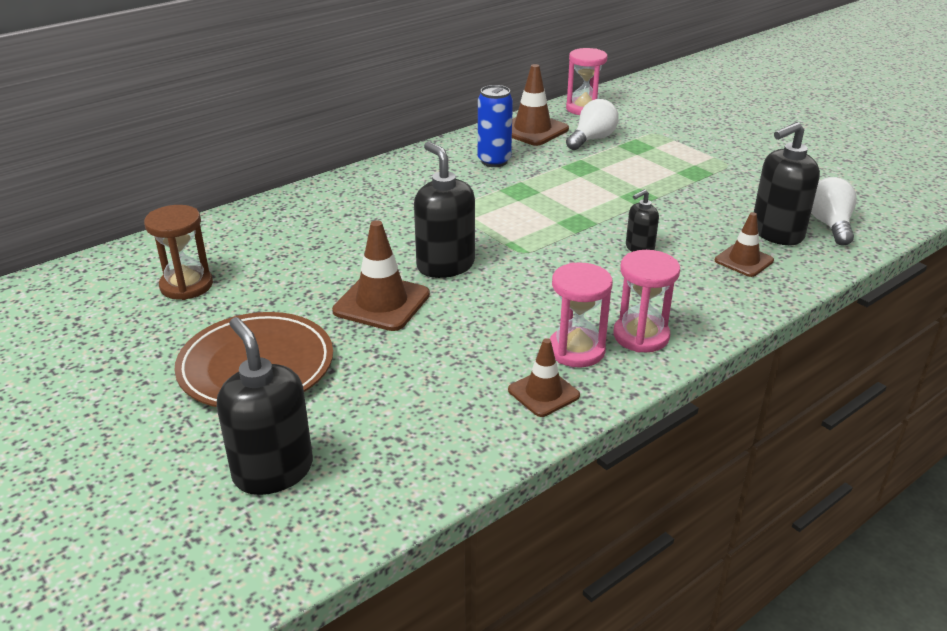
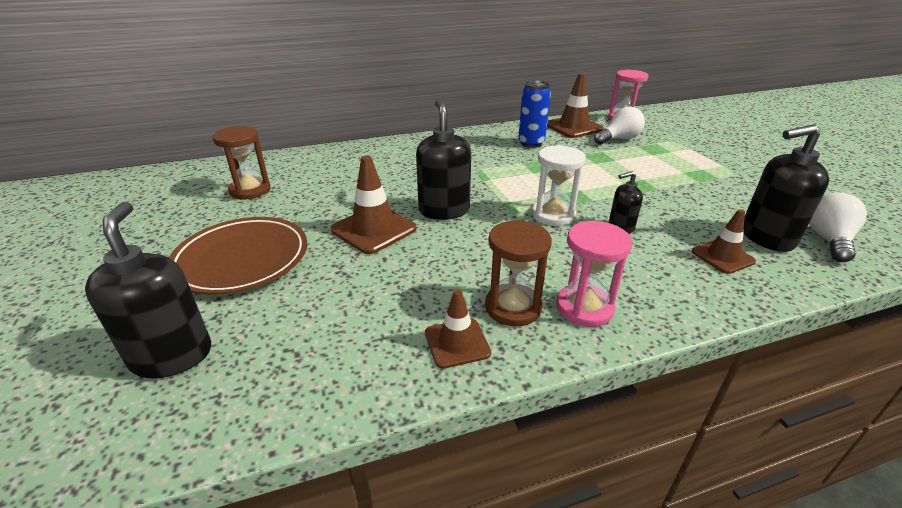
camera: 20 degrees right, 0 degrees up
pink hourglass [550,262,613,368] -> brown hourglass [485,220,552,326]
none -> white hourglass [532,145,585,226]

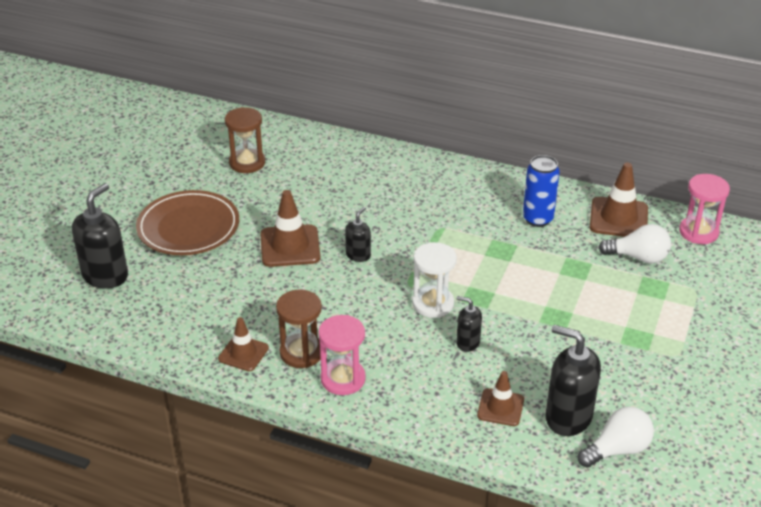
camera: 40 degrees right, 5 degrees up
black soap dispenser [416,99,471,220] -> black soap dispenser [345,207,371,262], size x0.54

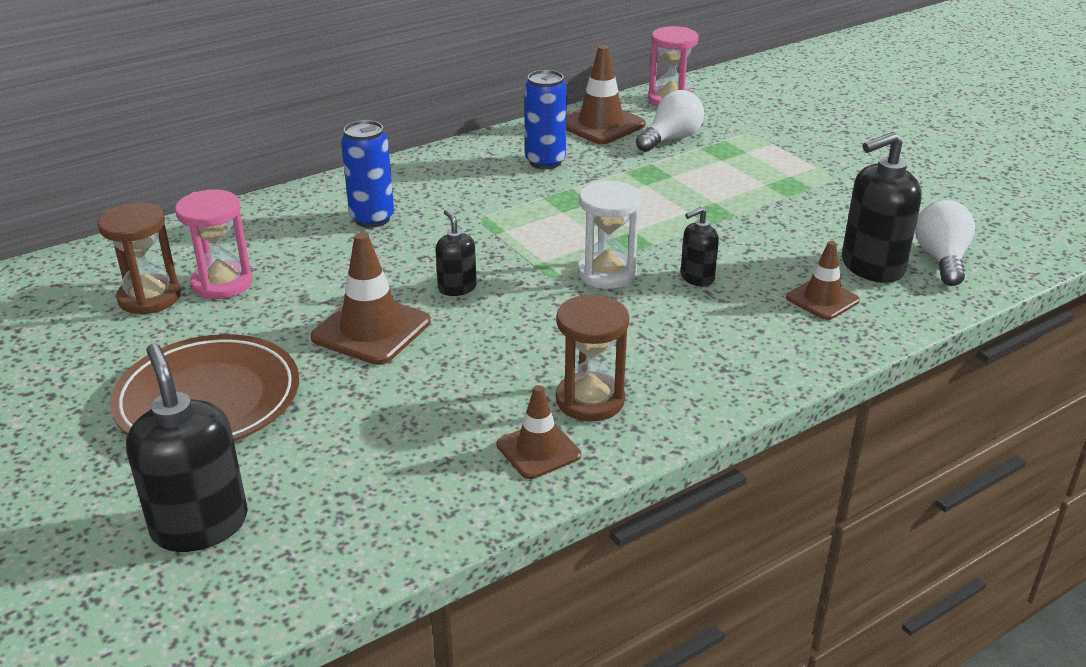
camera: 55 degrees left, 5 degrees down
pink hourglass [318,315,366,395] -> pink hourglass moved to [175,189,253,299]
none -> blue can [341,120,394,228]

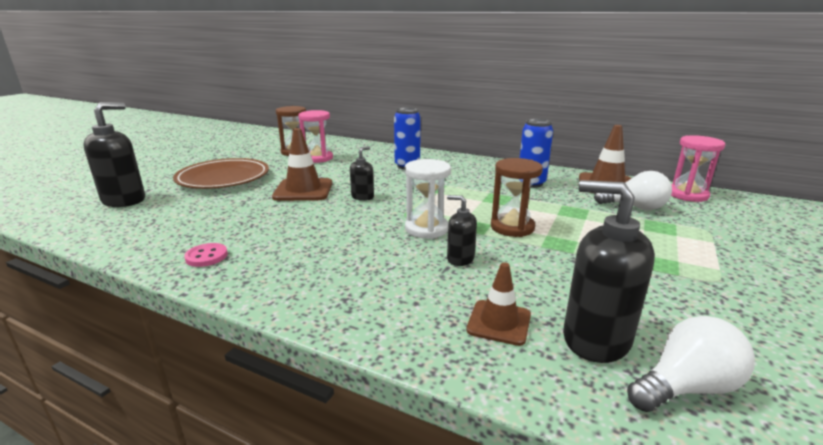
camera: 60 degrees right, 10 degrees down
brown traffic cone [497,385,581,479] -> pink button [184,243,228,267]
brown hourglass [556,294,629,421] -> brown hourglass moved to [491,158,543,237]

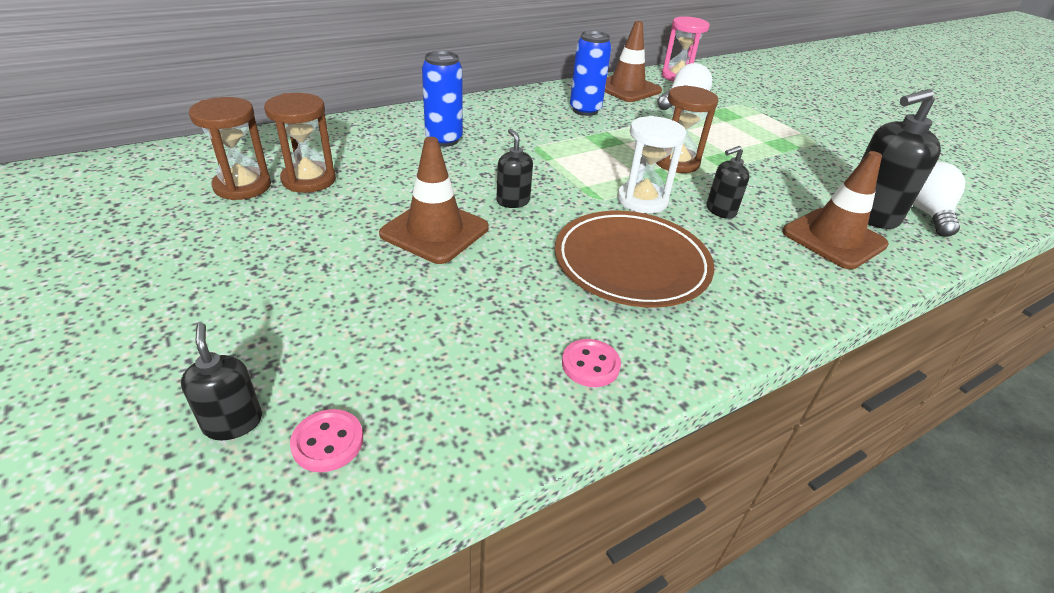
camera: 60 degrees left, 15 degrees up
black soap dispenser [83,103,145,207] -> black soap dispenser [181,323,262,441], size x0.54
brown plate [173,158,269,189] -> brown plate moved to [555,210,714,307]
pink hourglass [298,110,333,163] -> brown hourglass [264,93,336,193]
brown traffic cone [466,263,531,346] -> brown traffic cone [782,151,889,269], size x1.59
none -> pink button [290,409,363,472]

